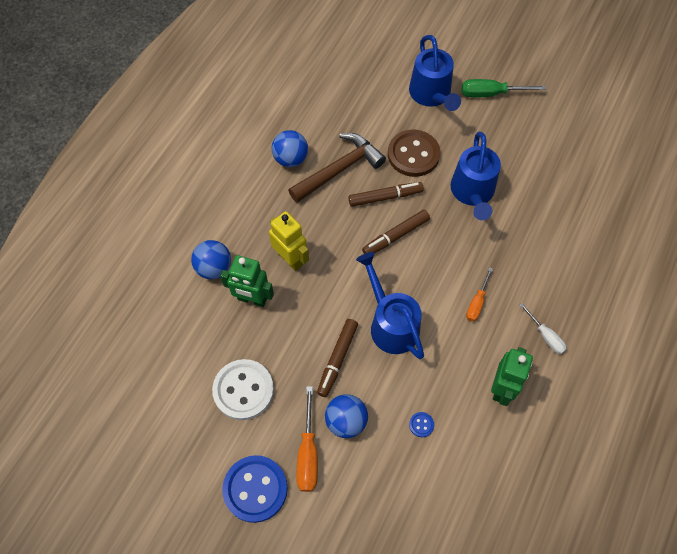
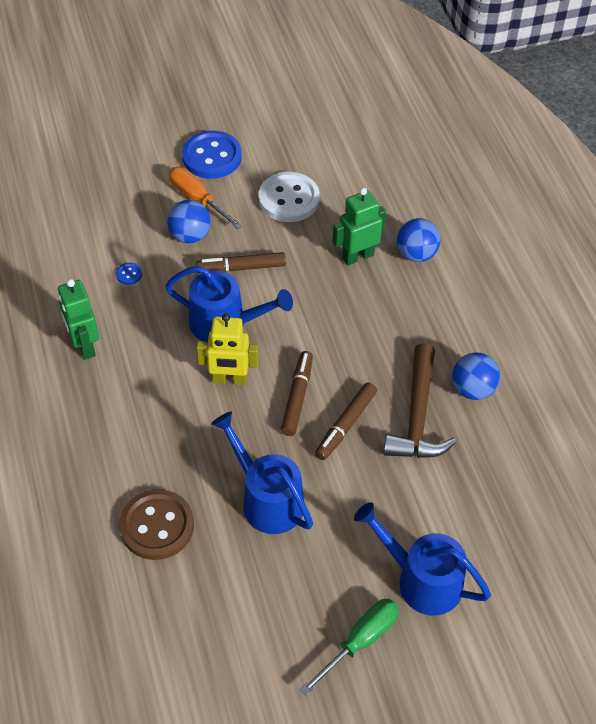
camera: 135 degrees right, 10 degrees down
yellow robot [269,211,309,271] -> yellow robot moved to [197,313,259,385]
brown marker [317,319,358,397] -> brown marker turned 75 degrees counterclockwise [196,252,286,273]
brown button [388,130,440,177] -> brown button moved to [119,489,194,560]
orange screwdriver [466,267,493,322] -> none
white screwdriver [520,303,567,354] -> none

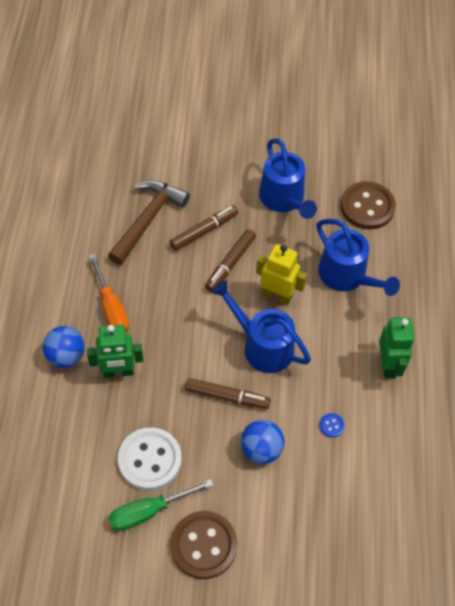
camera: 160 degrees left, 5 degrees up
orange screwdriver [169,167,242,229] -> orange screwdriver moved to [89,254,129,333]
blue button [182,131,242,179] -> brown button [171,511,237,579]
green screwdriver [300,599,399,696] -> green screwdriver moved to [109,479,213,531]
blue watering can [354,502,491,615] -> blue watering can moved to [316,219,400,296]
blue ball [452,352,500,400] -> none

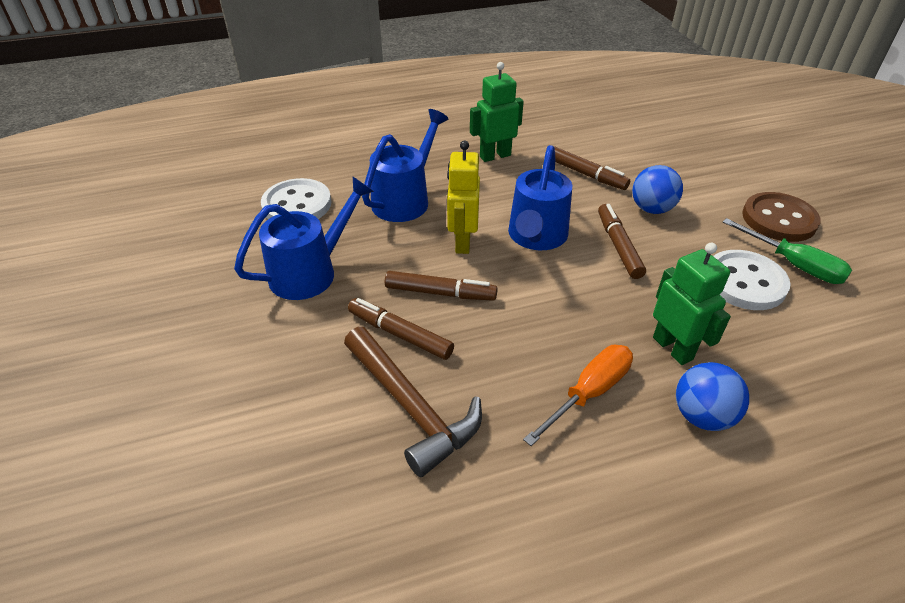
camera: 110 degrees left, 15 degrees down
brown hammer [108,180,190,265] -> brown hammer turned 135 degrees counterclockwise [344,327,482,477]
blue button [319,413,345,437] -> brown marker [554,146,630,190]
brown button [341,181,396,229] -> white button [261,178,331,219]

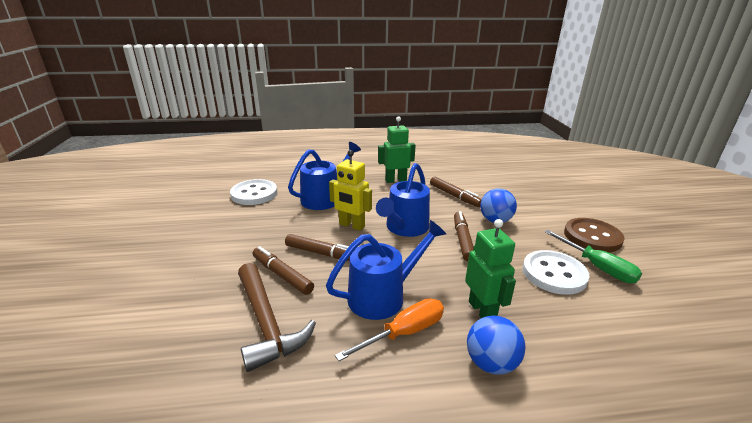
camera: 10 degrees right, 15 degrees down
blue watering can [234,176,374,300] -> blue watering can moved to [326,220,446,320]
yellow robot [447,140,480,254] -> yellow robot turned 75 degrees counterclockwise [329,150,372,231]

